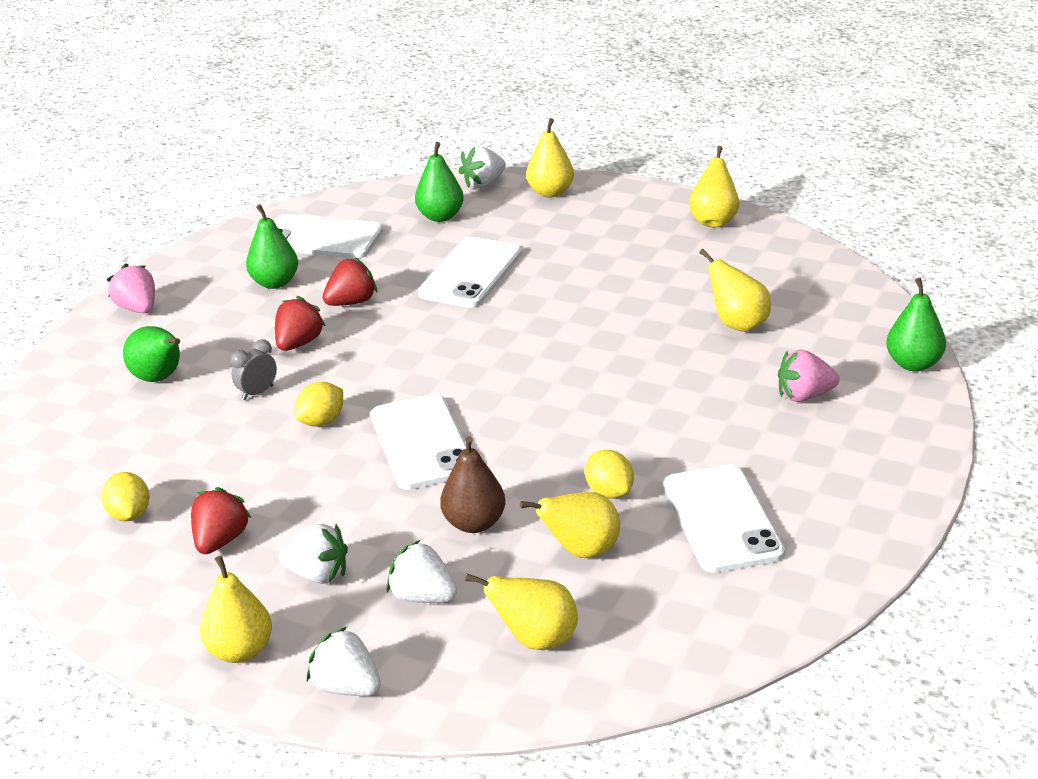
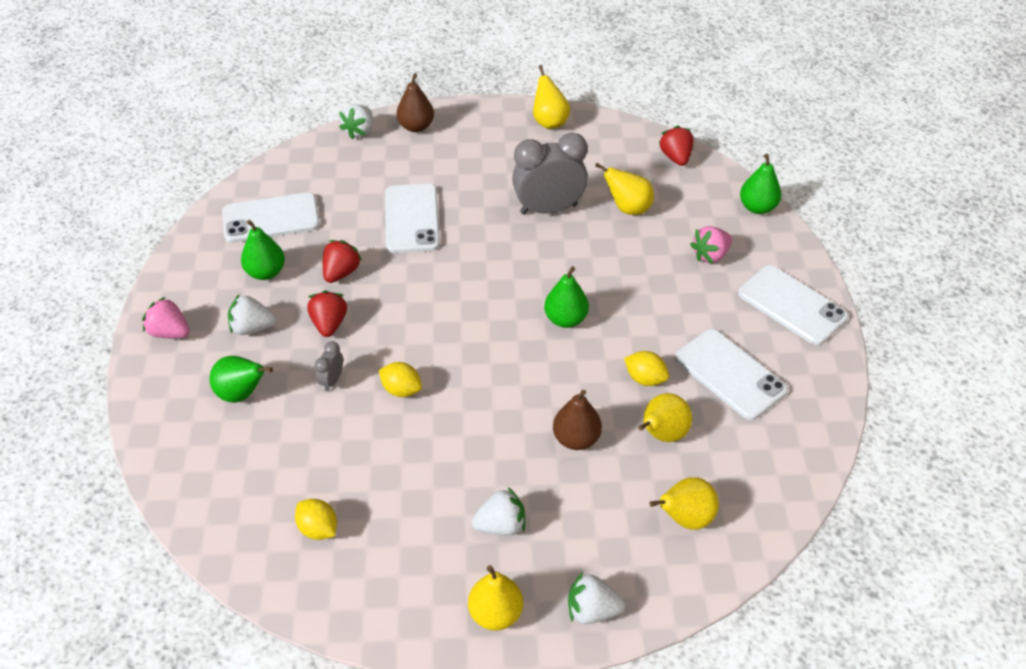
camera: 30 degrees left, 15 degrees up
red strawberry [191,487,251,554] -> red strawberry moved to [659,126,694,166]
yellow lemon [295,382,343,427] -> yellow lemon turned 75 degrees counterclockwise [379,362,422,397]
white phone [371,394,466,490] -> white phone moved to [738,265,848,345]
white strawberry [386,540,457,603] -> white strawberry moved to [228,295,276,335]
green pear [415,142,464,222] -> green pear moved to [544,266,589,328]
yellow pear [526,118,574,197] -> brown pear [397,73,434,132]
none -> grey clock [512,133,588,215]

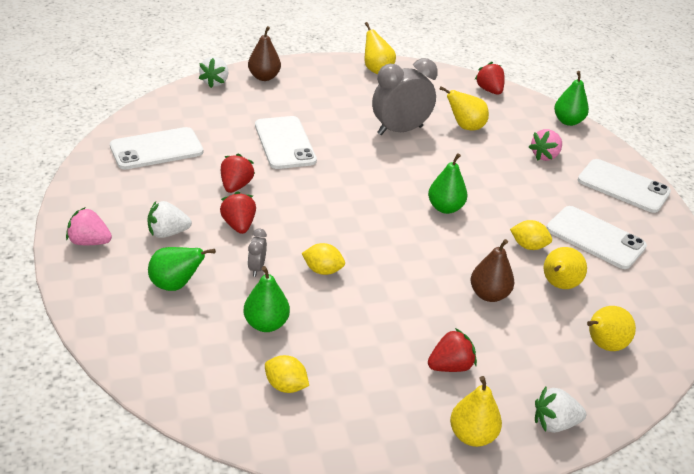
camera: 15 degrees left, 10 degrees down
green pear [241,220,285,280] -> green pear moved to [244,266,290,332]
white strawberry [472,487,525,535] -> red strawberry [428,328,477,372]

